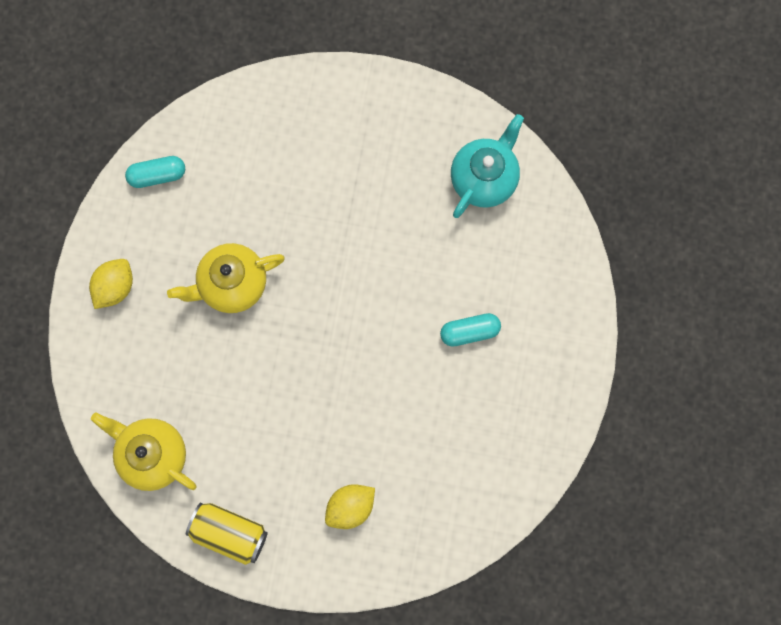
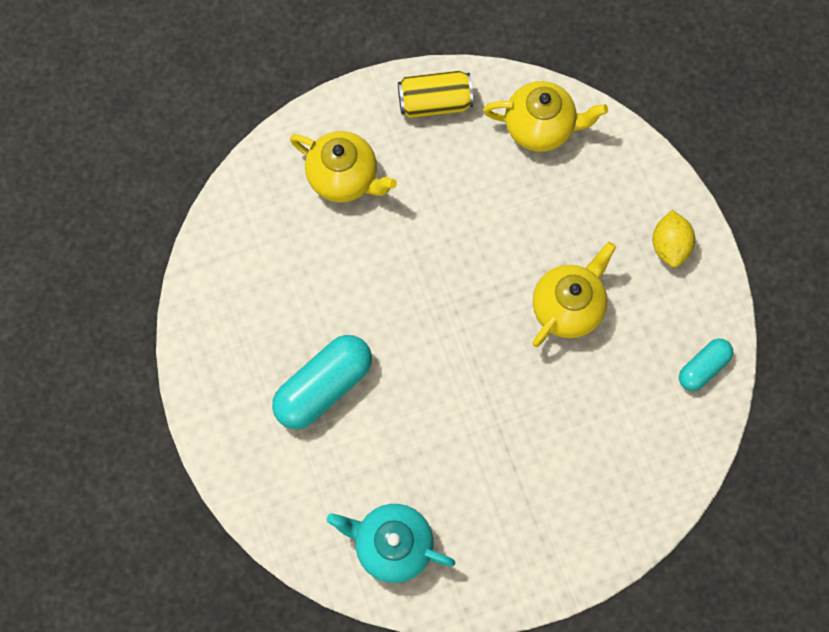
camera: 150 degrees right, 5 degrees down
yellow lemon [325,484,375,529] -> yellow teapot [290,131,397,202]
turquoise capsule [440,313,501,346] -> turquoise capsule [272,335,372,429], size x1.77
turquoise teapot [451,114,524,218] -> turquoise teapot turned 105 degrees clockwise [327,504,455,583]

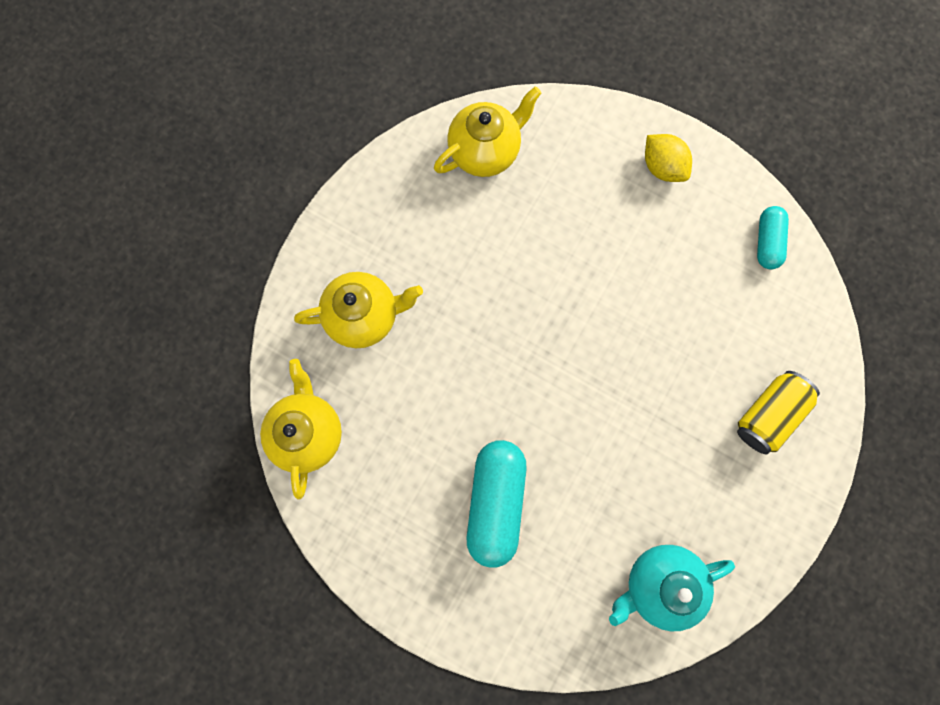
camera: 40 degrees left, 5 degrees up
yellow can [398,71,473,118] -> yellow can moved to [737,371,820,454]
yellow teapot [532,242,616,347] -> yellow teapot moved to [260,359,342,499]

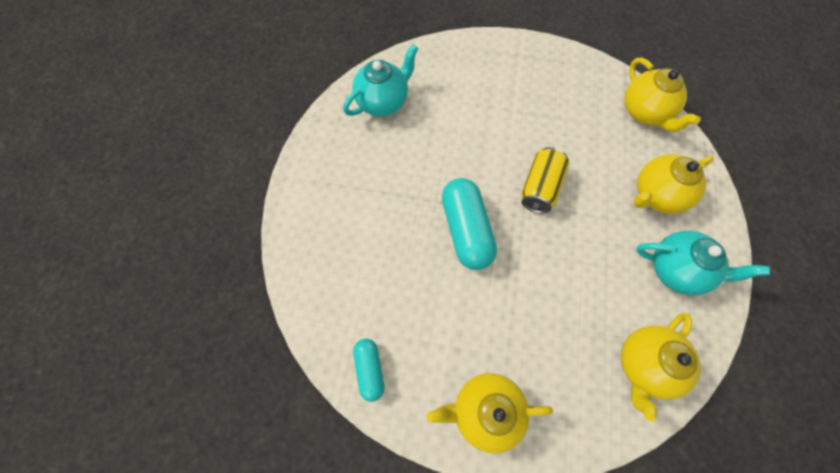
camera: 160 degrees right, 10 degrees down
turquoise capsule [467,440,527,568] -> turquoise capsule moved to [442,178,497,270]
yellow lemon [645,134,692,182] -> yellow teapot [427,373,553,454]
yellow can [737,371,820,454] -> yellow can moved to [521,147,570,213]
none -> turquoise teapot [636,231,770,296]

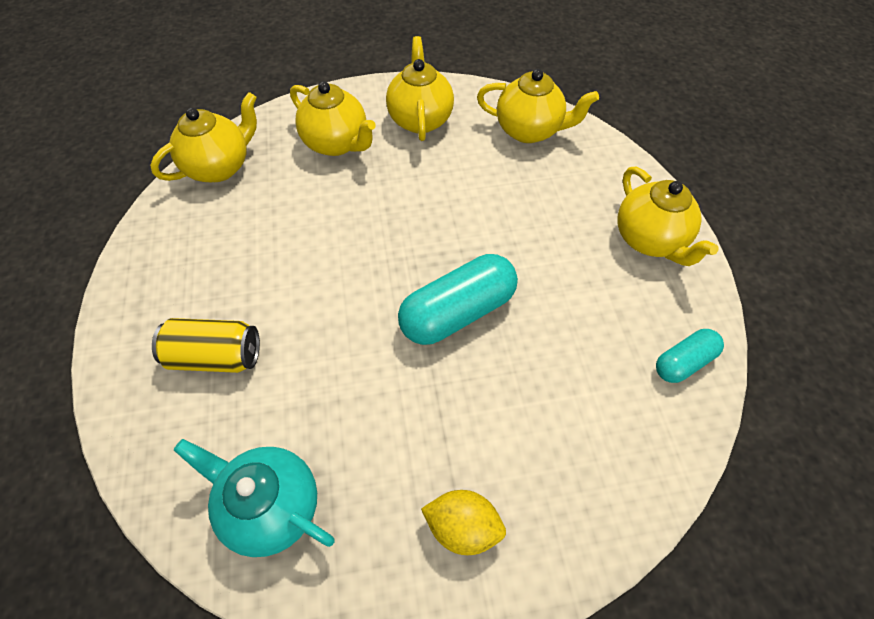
camera: 110 degrees left, 10 degrees down
yellow can [521,147,570,213] -> yellow can moved to [152,318,260,373]
turquoise teapot [636,231,770,296] -> yellow teapot [386,36,454,141]
none -> yellow lemon [421,490,506,555]

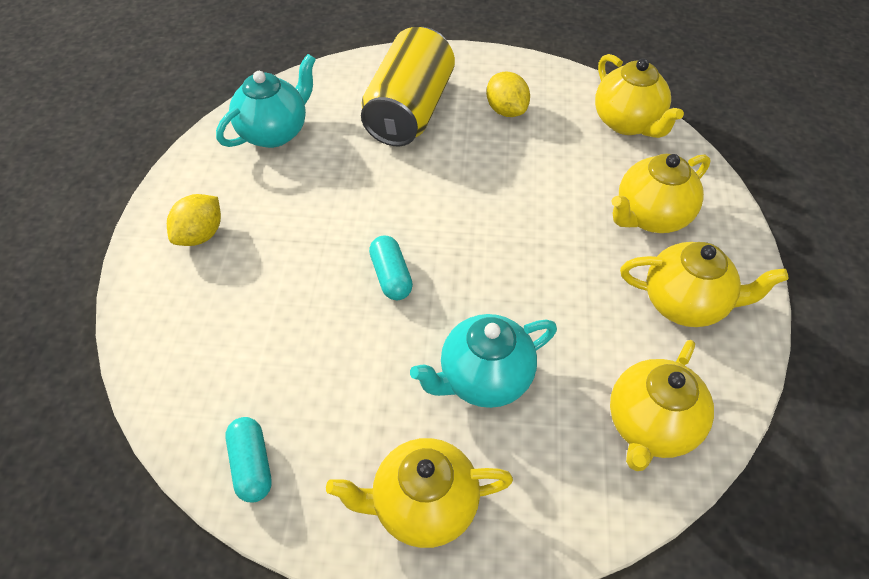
camera: 105 degrees right, 5 degrees down
yellow can [152,318,260,373] -> yellow can [361,27,455,146], size x1.59
turquoise capsule [398,254,518,345] -> turquoise capsule [369,235,413,300], size x0.57
none -> turquoise teapot [410,314,557,408]
none -> yellow lemon [486,72,530,117]

